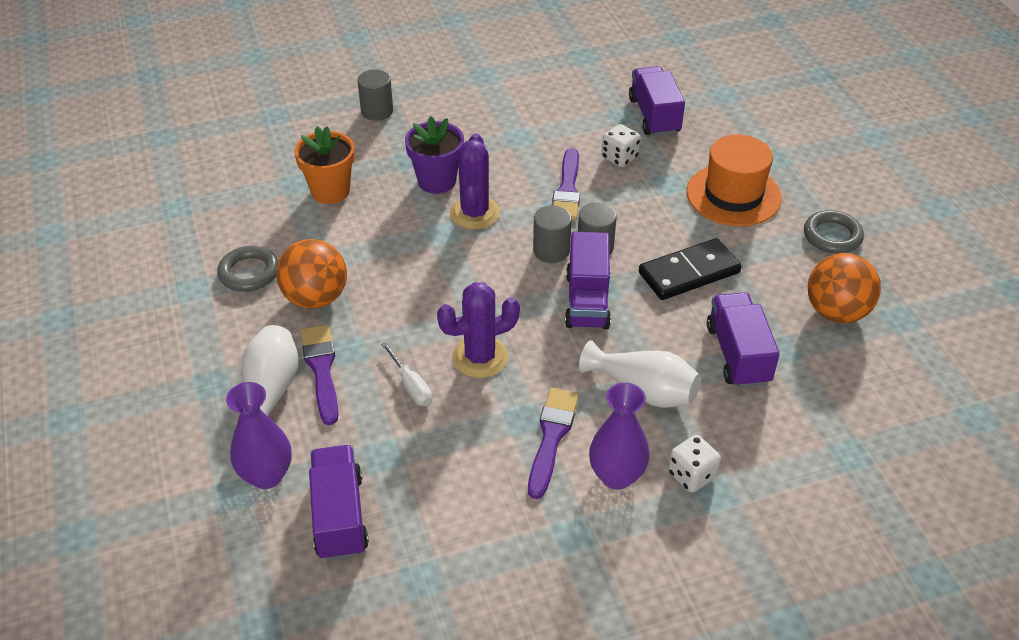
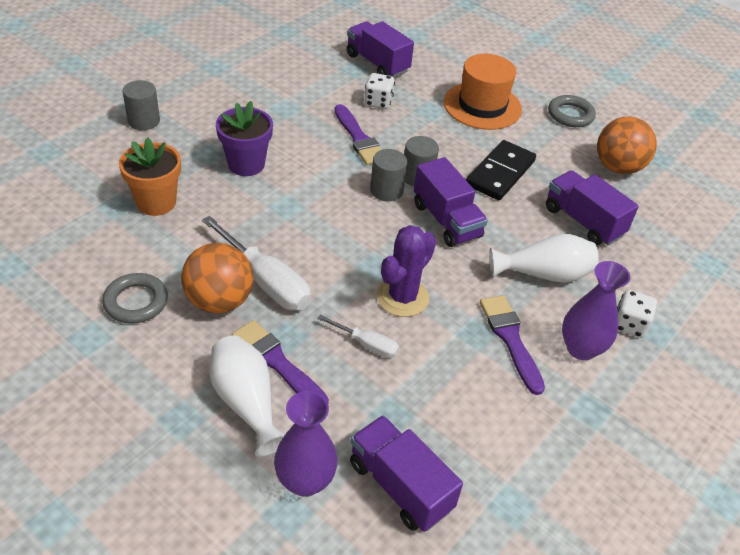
camera: 35 degrees left, 0 degrees up
purple cactus [450,133,500,229] -> none
none -> white screwdriver [202,216,311,310]

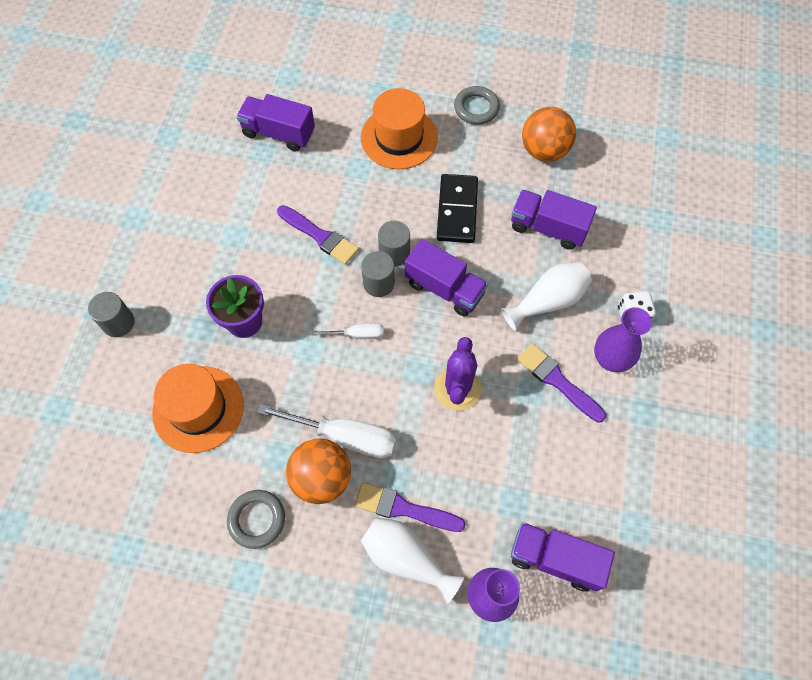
camera: 25 degrees left, 20 degrees up
orange flower pot [119,138,181,216] -> orange hat [152,364,244,453]
white screwdriver [317,315,399,358] -> white screwdriver moved to [311,323,384,339]
white dice [364,73,395,109] -> none

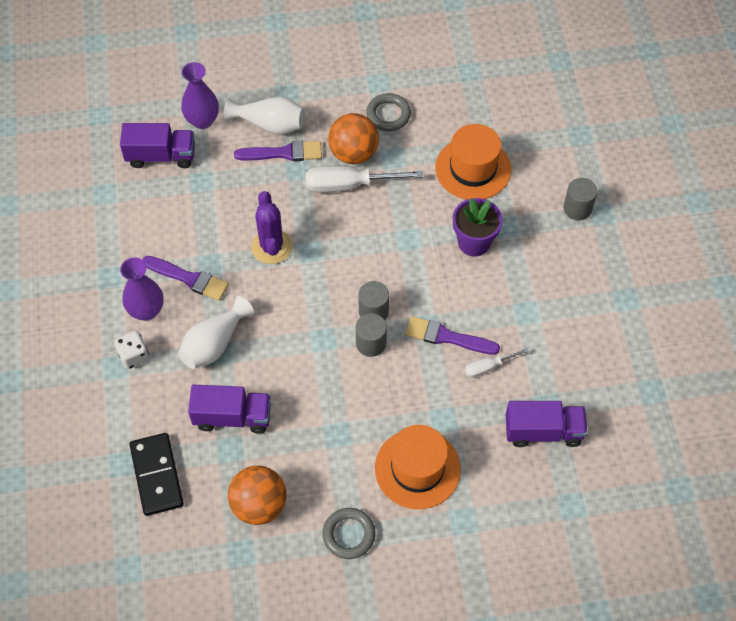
camera: 160 degrees right, 5 degrees down
white screwdriver [311,323,384,339] -> white screwdriver moved to [465,348,529,378]
purple truck [405,239,488,317] -> none
black domino [437,174,478,243] -> black domino moved to [129,433,184,516]

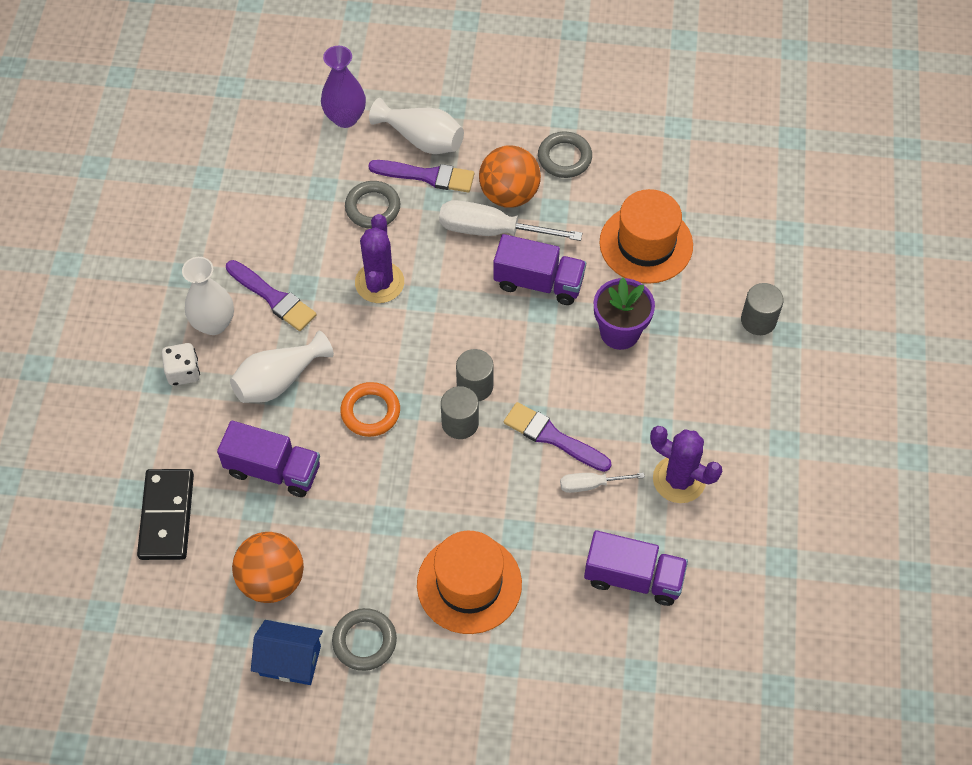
camera: 15 degrees right, 0 degrees up
purple truck [120,123,195,168] -> purple truck moved to [493,234,586,305]
purple vase [120,257,164,321] -> white vase [182,257,234,335]
none -> blue house [251,620,323,685]
none -> orange ring [340,382,400,437]
none -> grey ring [345,181,400,229]
none -> purple cactus [650,426,722,503]

